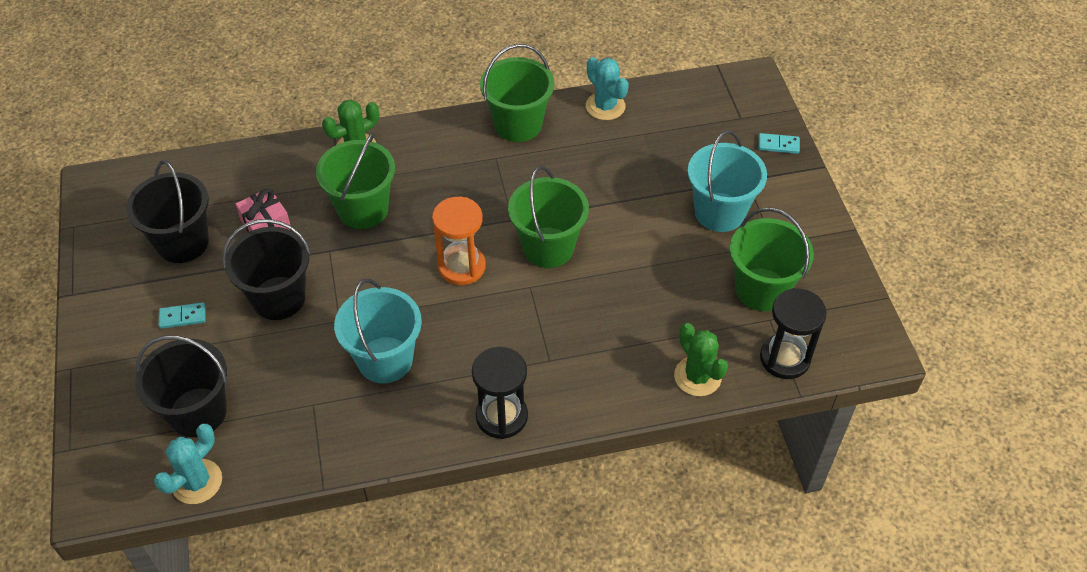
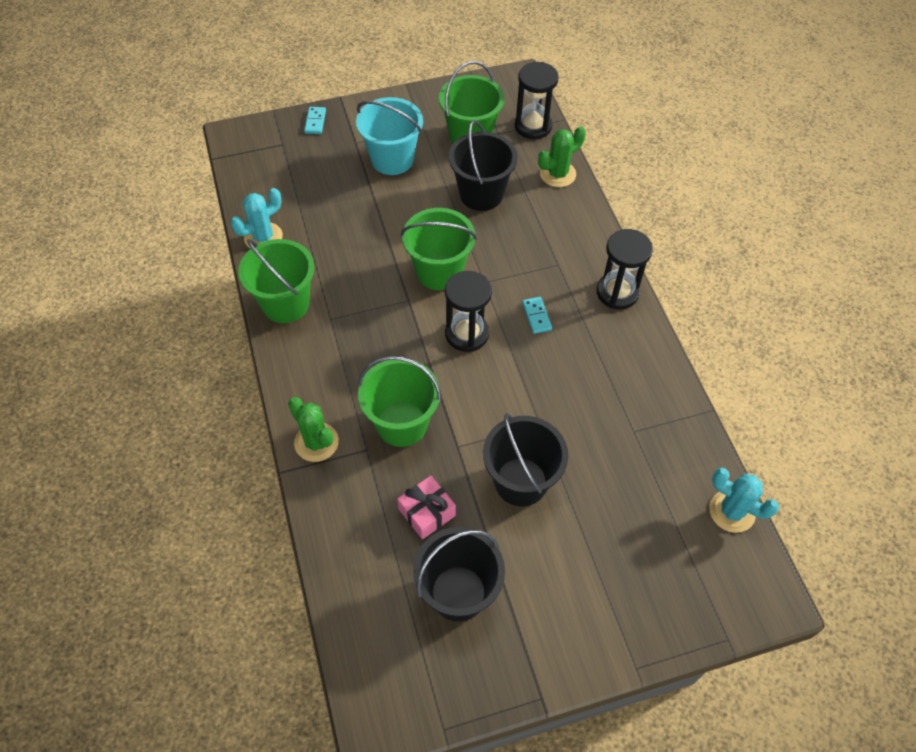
camera: 95 degrees left, 5 degrees up
black bucket [135,335,227,437] -> black bucket moved to [449,120,518,211]
turquoise domino [159,302,205,329] -> turquoise domino moved to [522,297,552,334]
turquoise bucket [334,279,422,383] -> none
orange hourglass [432,197,486,285] -> black hourglass [445,271,492,352]

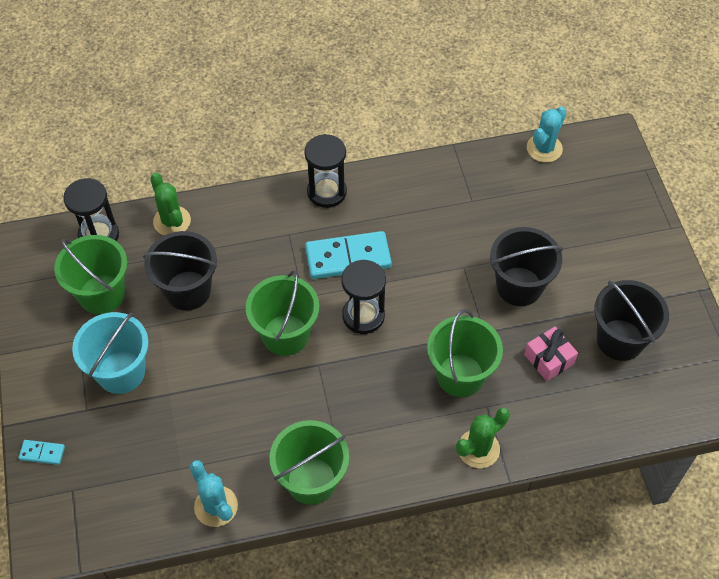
camera: 85 degrees left, 0 degrees up
turquoise domino [522,297,552,334] -> turquoise domino [305,231,392,279], size x2.15

